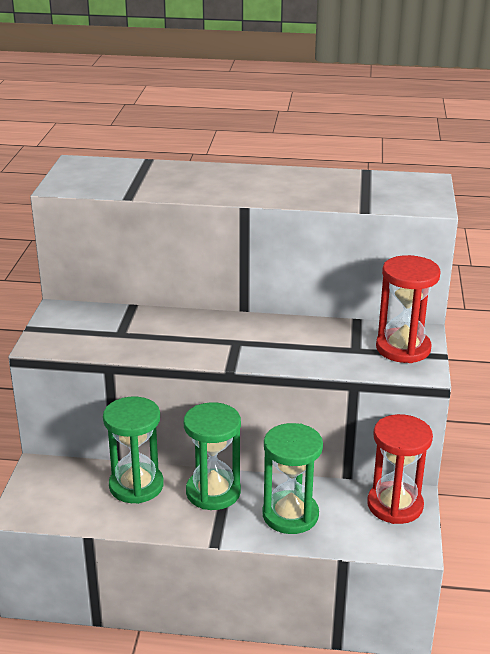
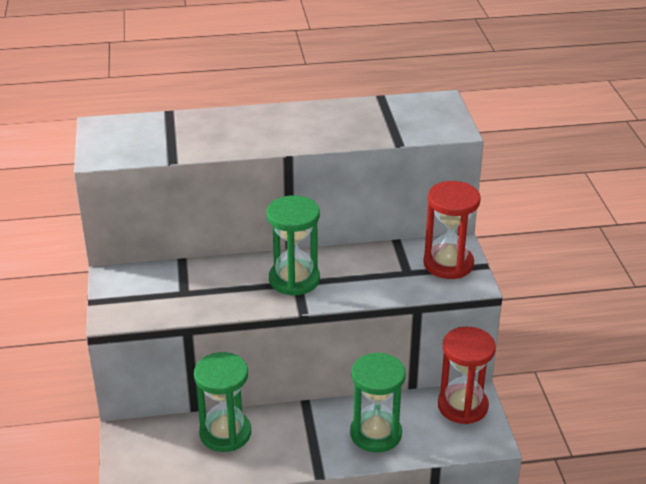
camera: 15 degrees left, 5 degrees up
green hourglass [184,402,241,510] -> green hourglass moved to [267,195,320,296]

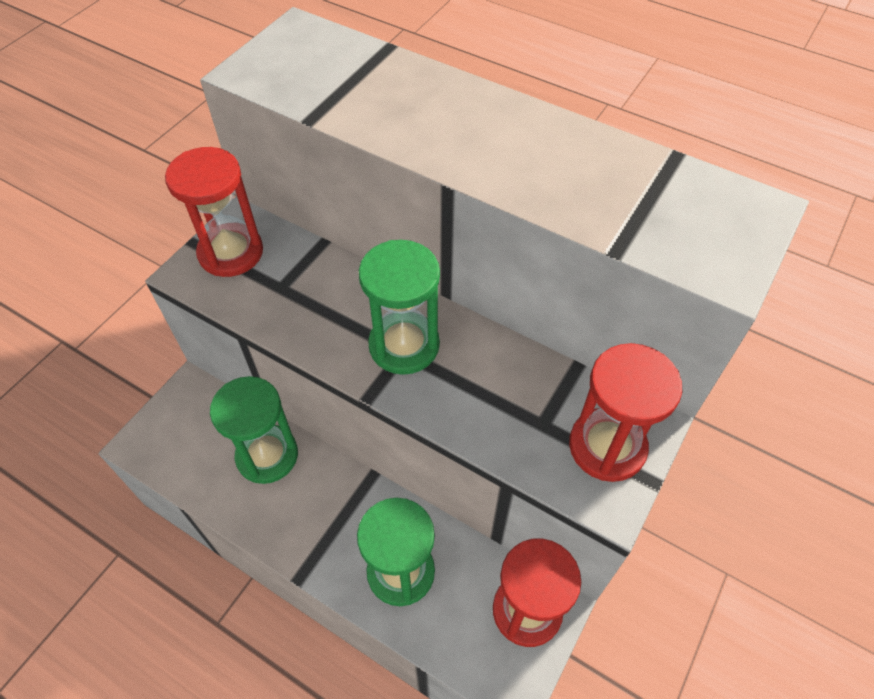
camera: 40 degrees right, 20 degrees up
none -> red hourglass [165,147,263,277]

